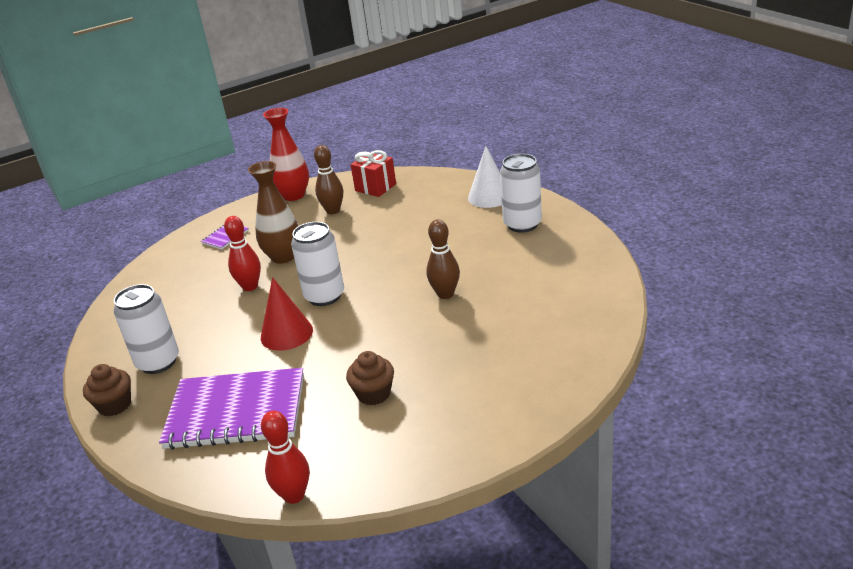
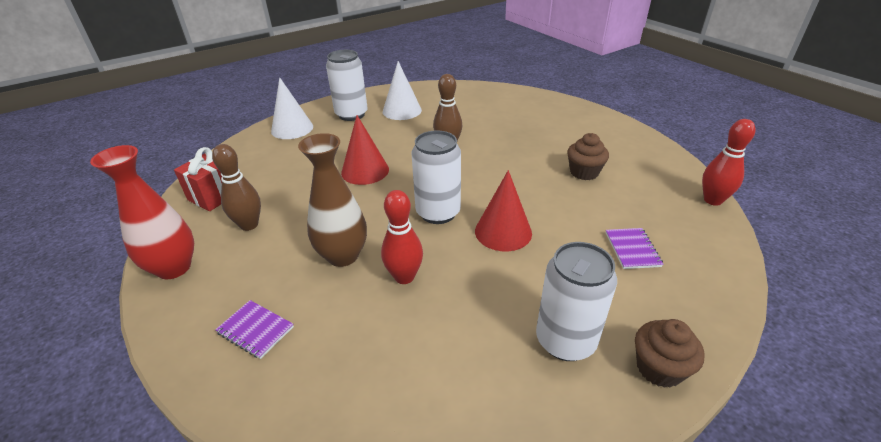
camera: 95 degrees left, 5 degrees up
purple notebook [159,367,304,450] -> purple notebook [606,228,664,269], size x0.41
none -> red cone [341,115,389,185]
none -> white cone [383,61,422,120]

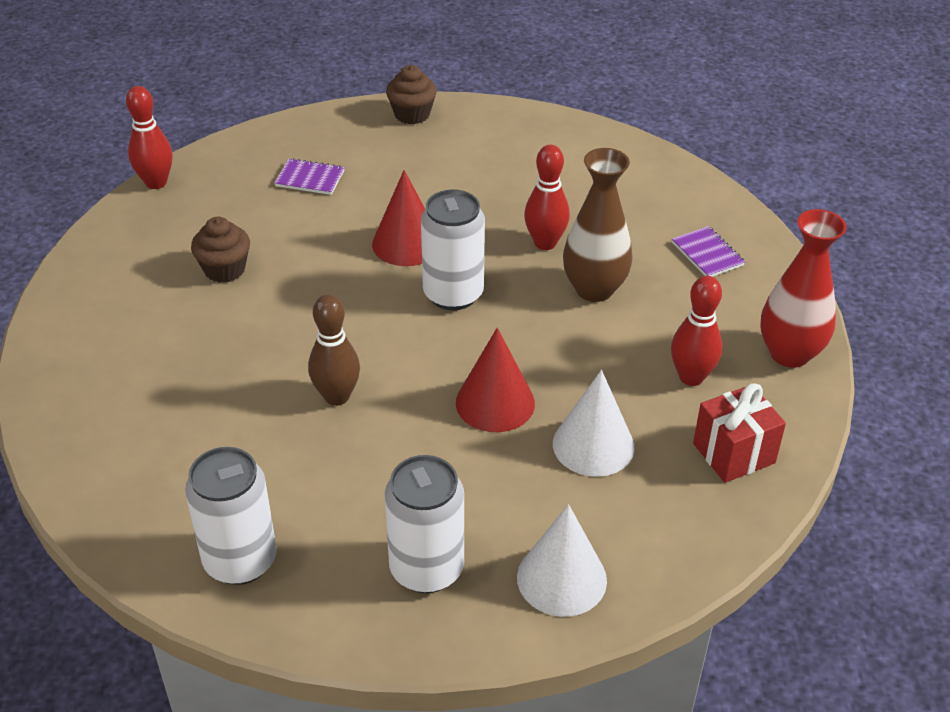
camera: 150 degrees left, 5 degrees up
brown bowling pin [212,144,261,231] -> red bowling pin [671,276,723,386]
white cone [383,61,422,120] -> white cone moved to [553,370,635,477]
white can [536,242,617,361] -> white can moved to [185,447,277,585]
purple notebook [606,228,664,269] -> purple notebook turned 75 degrees clockwise [274,158,344,195]

